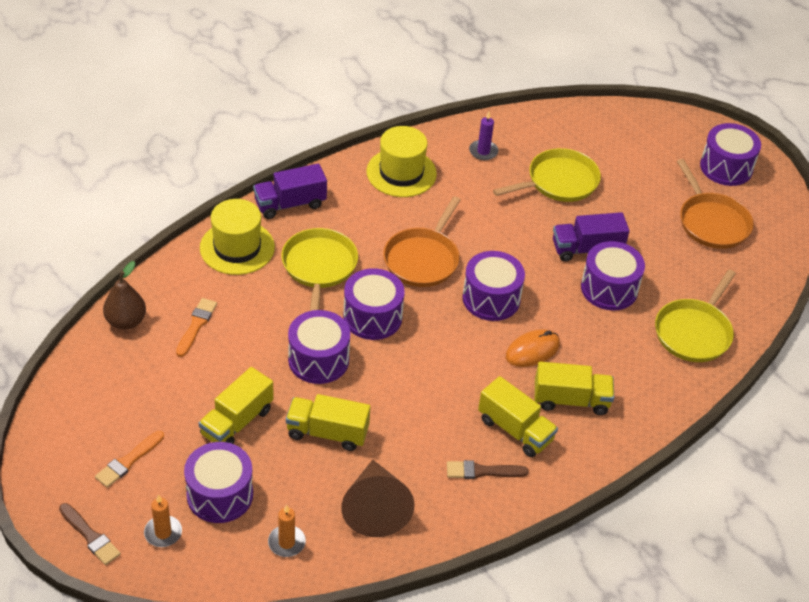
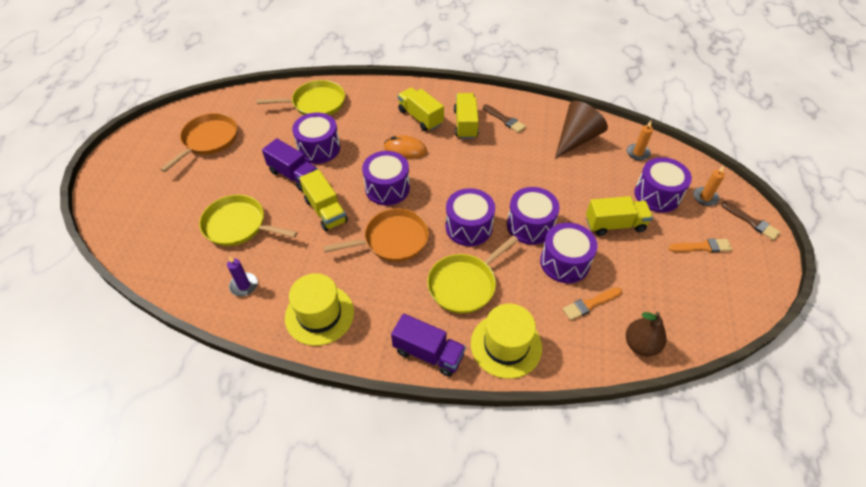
camera: 130 degrees left, 5 degrees up
brown brush [59,503,121,565] -> brown brush turned 135 degrees clockwise [721,201,780,240]
yellow truck [286,394,371,451] -> yellow truck moved to [299,169,348,231]
purple drum [700,123,761,186] -> purple drum moved to [540,222,598,283]

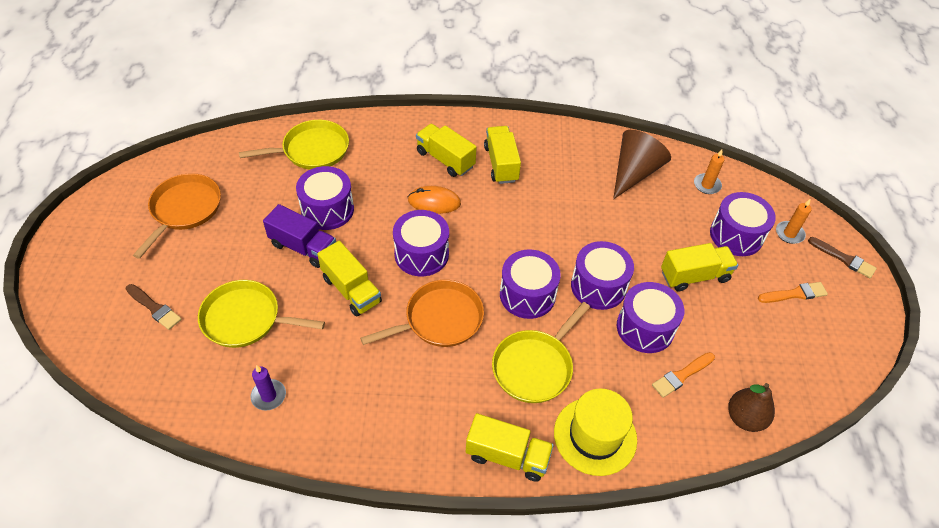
camera: 10 degrees left, 0 degrees up
yellow hat [285,273,354,346] -> none
purple truck [391,314,466,377] -> yellow truck [466,413,554,482]
brown brush [483,104,526,133] -> brown brush moved to [126,284,182,330]

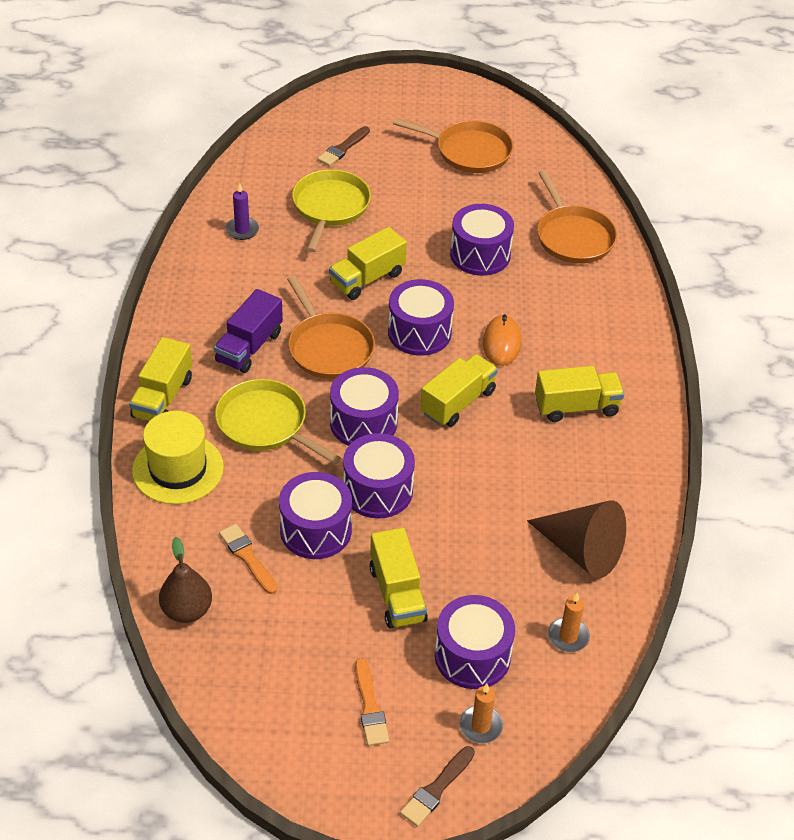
camera: 90 degrees right, 5 degrees down
yellow pan [239,120,349,169] -> orange pan [537,170,617,264]
purple truck [263,204,336,268] -> purple truck moved to [214,289,283,373]
yellow truck [416,124,477,177] -> yellow truck moved to [420,354,498,427]

